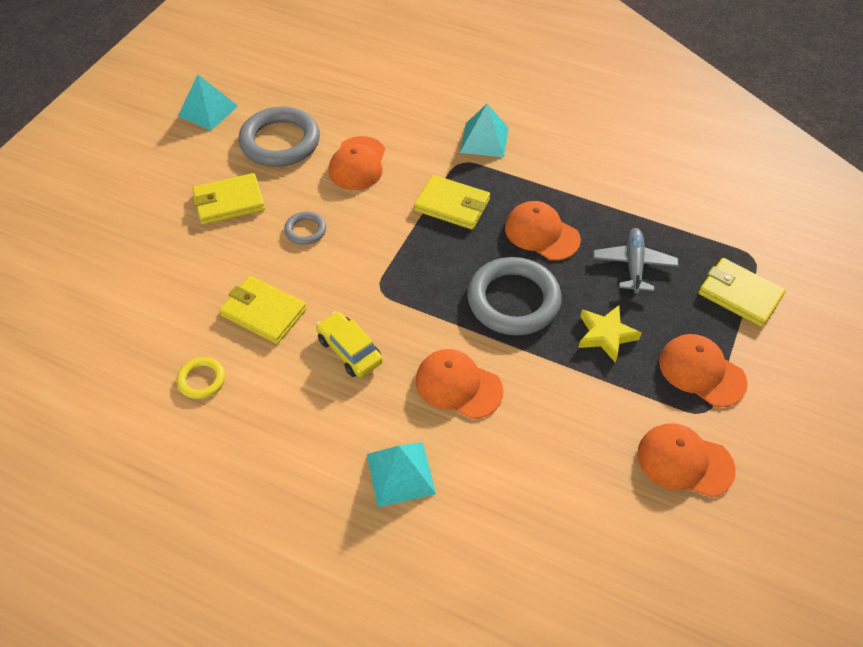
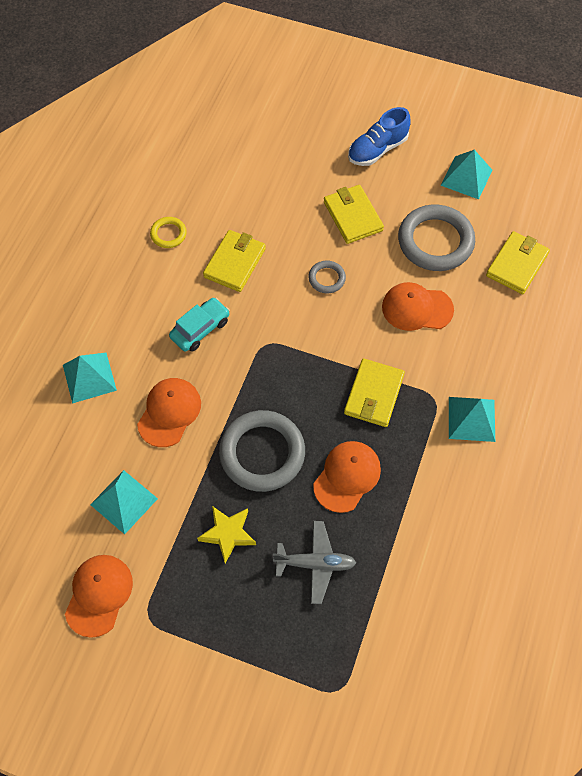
camera: 85 degrees right, 10 degrees up
yellow car [316,311,383,377] -> turquoise car [169,297,230,352]
orange cap [659,334,748,407] -> none
yellow wallet [699,258,786,327] -> yellow wallet moved to [486,231,550,294]
none -> turquoise pyramid [90,470,158,534]
none -> blue shoe [348,107,411,166]

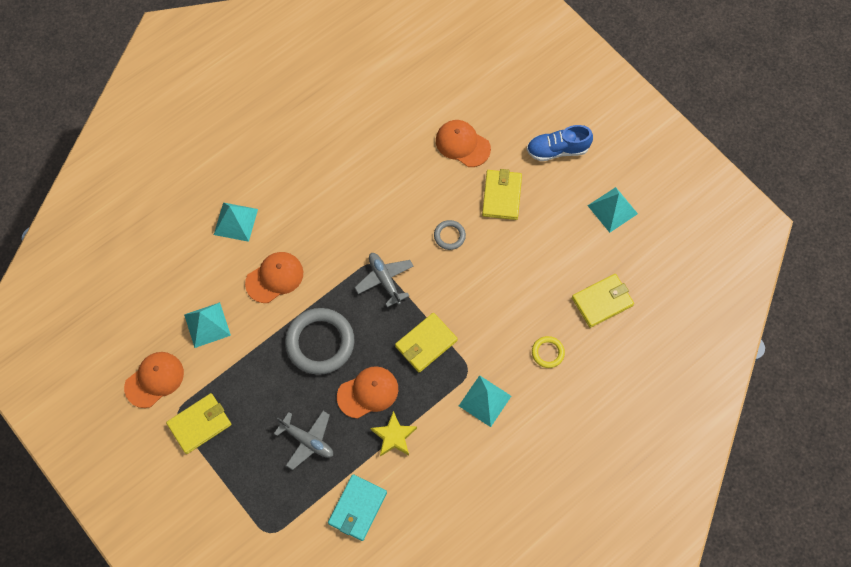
camera: 30 degrees right, 5 degrees up
yellow ring [150,217,187,248] -> yellow ring moved to [532,336,565,368]
turquoise car [169,297,230,352] -> none
yellow star [197,506,256,563] -> yellow star moved to [371,411,417,457]
yellow wallet [203,230,266,292] -> yellow wallet moved to [166,393,232,454]
orange cap [382,282,454,331] -> orange cap moved to [436,120,491,167]
grey ring [398,204,475,271] -> none
none -> turquoise wallet [328,474,387,541]
none -> grey plane [355,253,414,307]

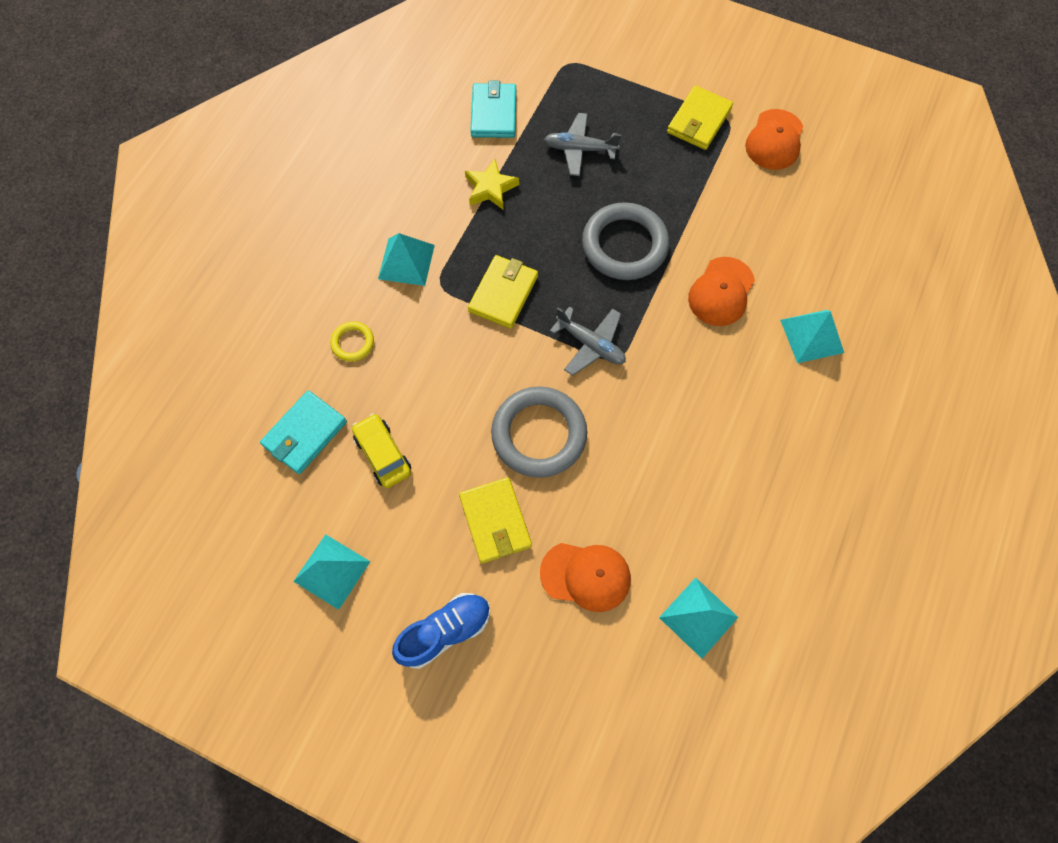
camera: 155 degrees right, 0 degrees up
turquoise pyramid [184,302,231,348] -> turquoise pyramid moved to [659,577,738,659]
orange cap [337,366,398,419] -> none
grey ring [434,220,466,250] -> grey ring [491,386,587,478], size x2.10
yellow wallet [572,274,634,328] -> turquoise wallet [260,390,347,474]
none -> yellow car [352,413,411,488]

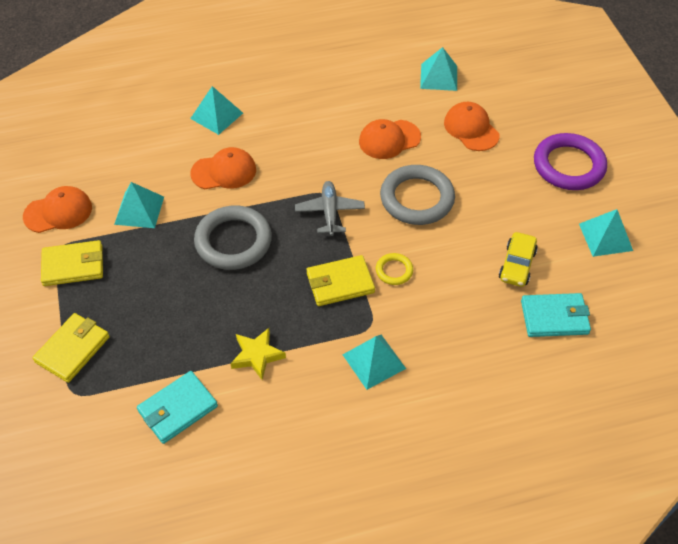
camera: 130 degrees left, 15 degrees down
yellow ring [330,321,374,362] -> yellow ring moved to [376,253,413,285]
blue shoe [392,593,490,669] -> purple ring [534,133,607,190]
yellow wallet [459,477,532,564] -> yellow wallet moved to [32,313,110,383]
grey plane [544,113,621,176] -> none
none -> turquoise pyramid [114,182,164,228]
none -> orange cap [359,119,421,159]

